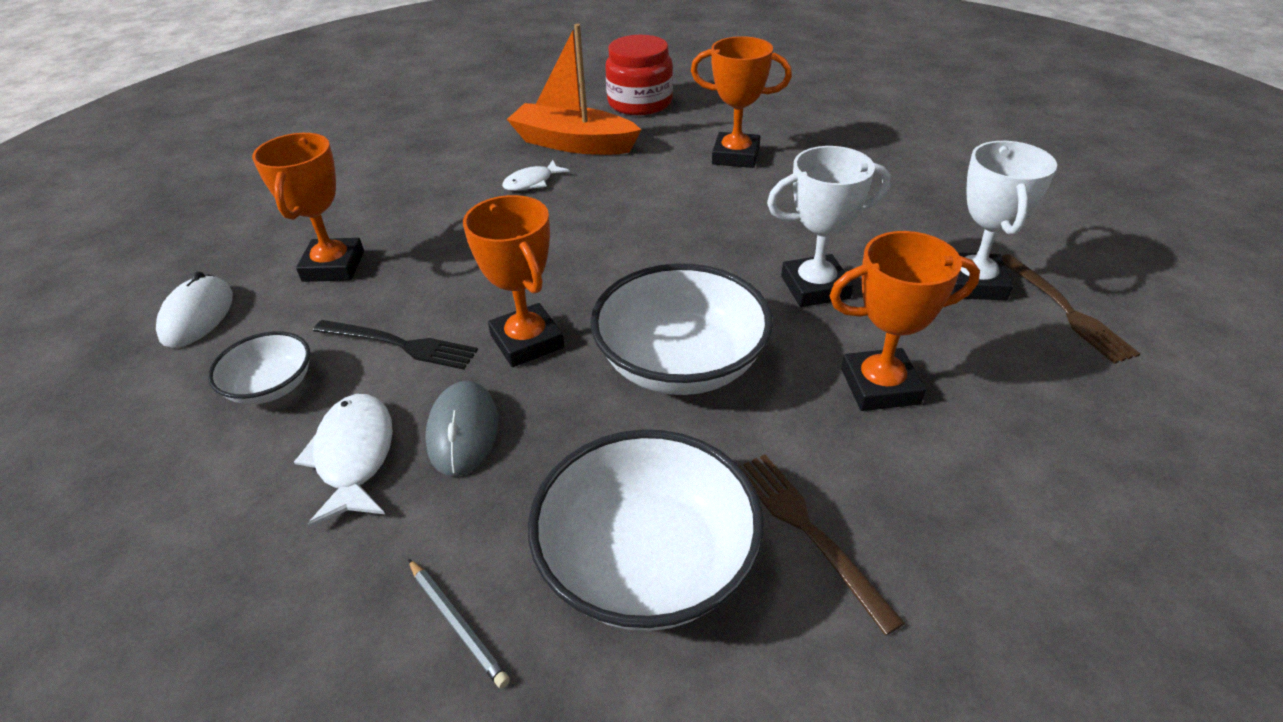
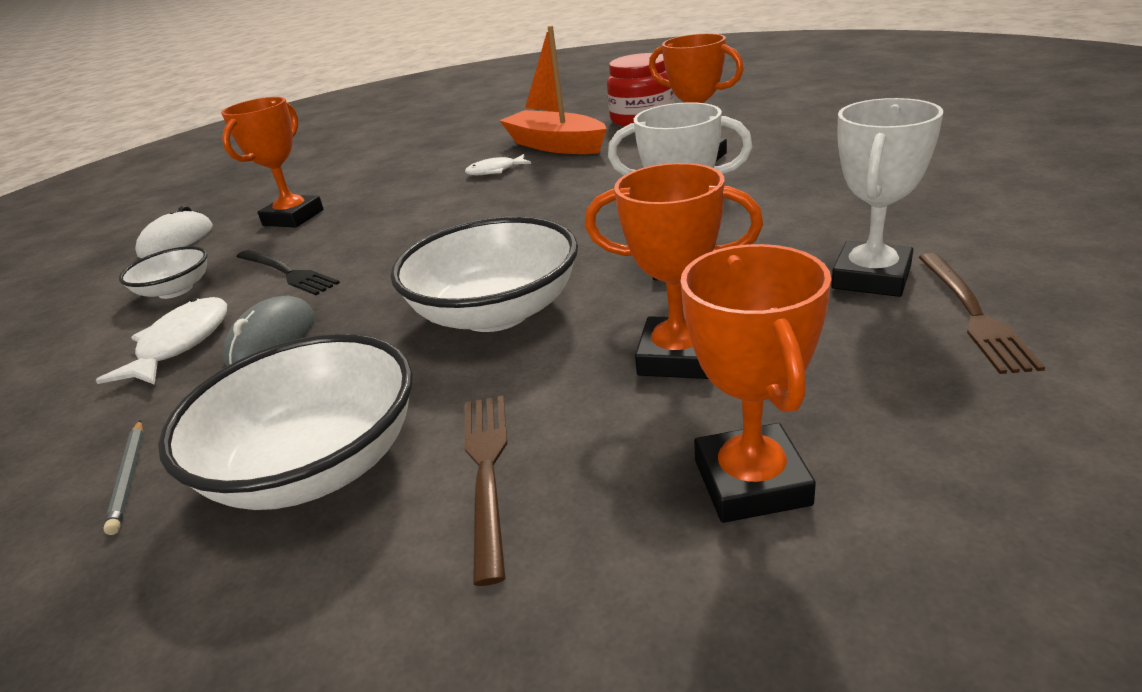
camera: 25 degrees right, 10 degrees down
orange trophy [463,195,564,367] -> orange trophy moved to [681,244,831,523]

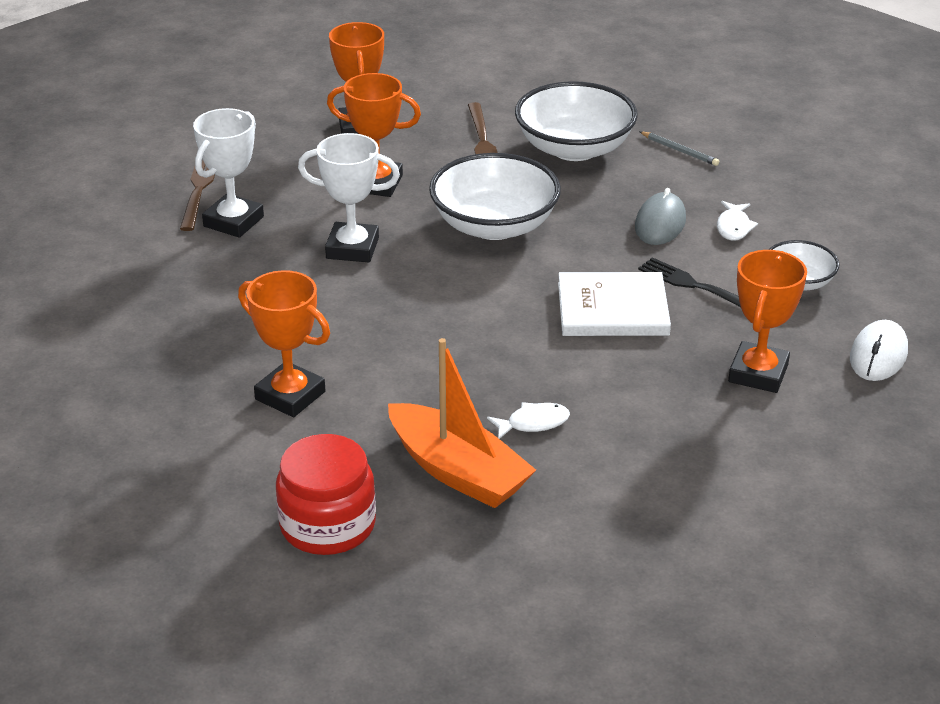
camera: 175 degrees right, 5 degrees up
white fish [96,297,227,385] -> white fish [717,201,758,241], size x0.64
grey pencil [103,420,144,535] -> grey pencil turned 150 degrees clockwise [639,131,719,166]
none -> white book [558,272,671,336]

